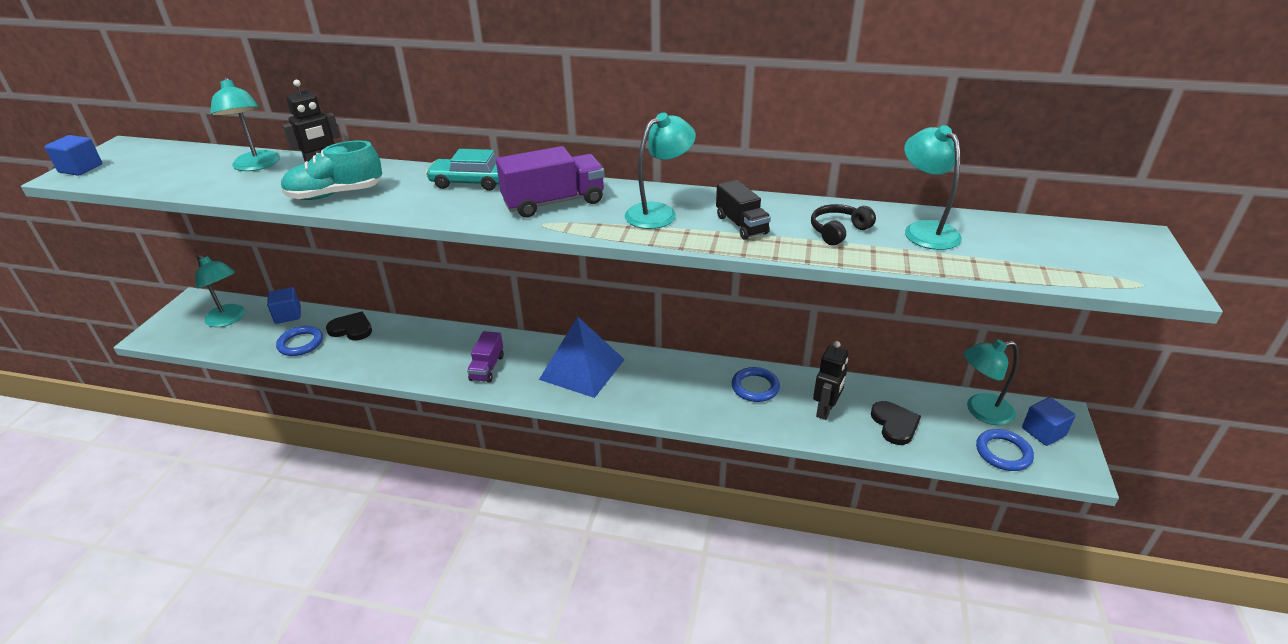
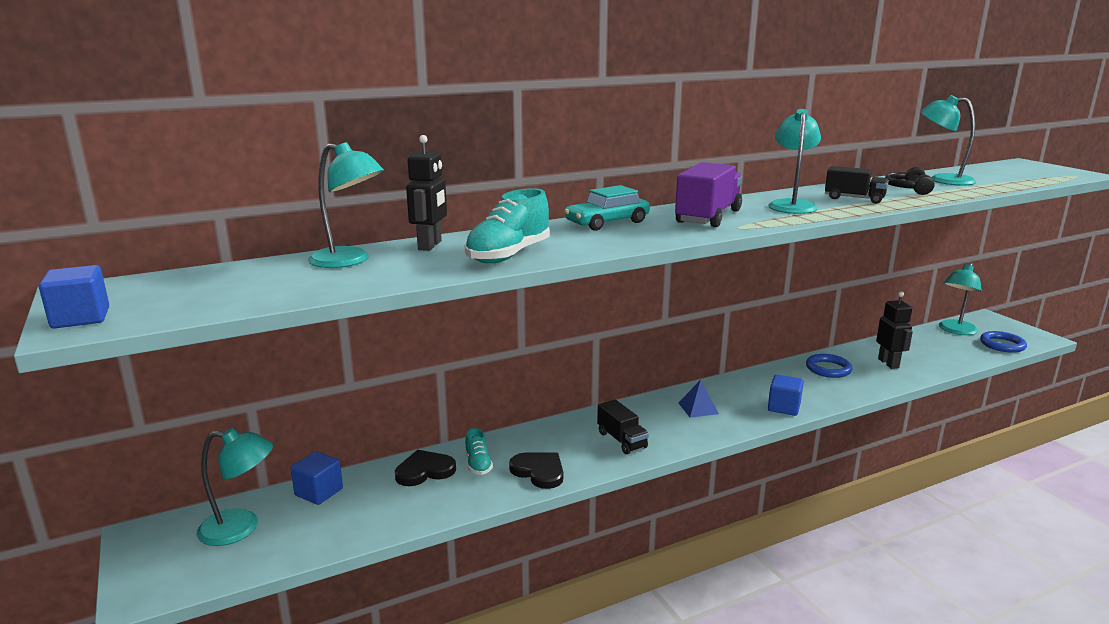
camera: 40 degrees left, 15 degrees down
blue ring [276,326,323,356] -> none
purple truck [467,331,504,383] -> black truck [597,399,649,454]
blue pyramid [539,317,625,398] -> blue pyramid [679,380,719,418], size x0.46
black heart [871,401,921,445] -> black heart moved to [509,452,563,489]
blue cube [1022,397,1075,446] -> blue cube moved to [768,375,804,416]
none -> turquoise shoe [465,428,493,475]

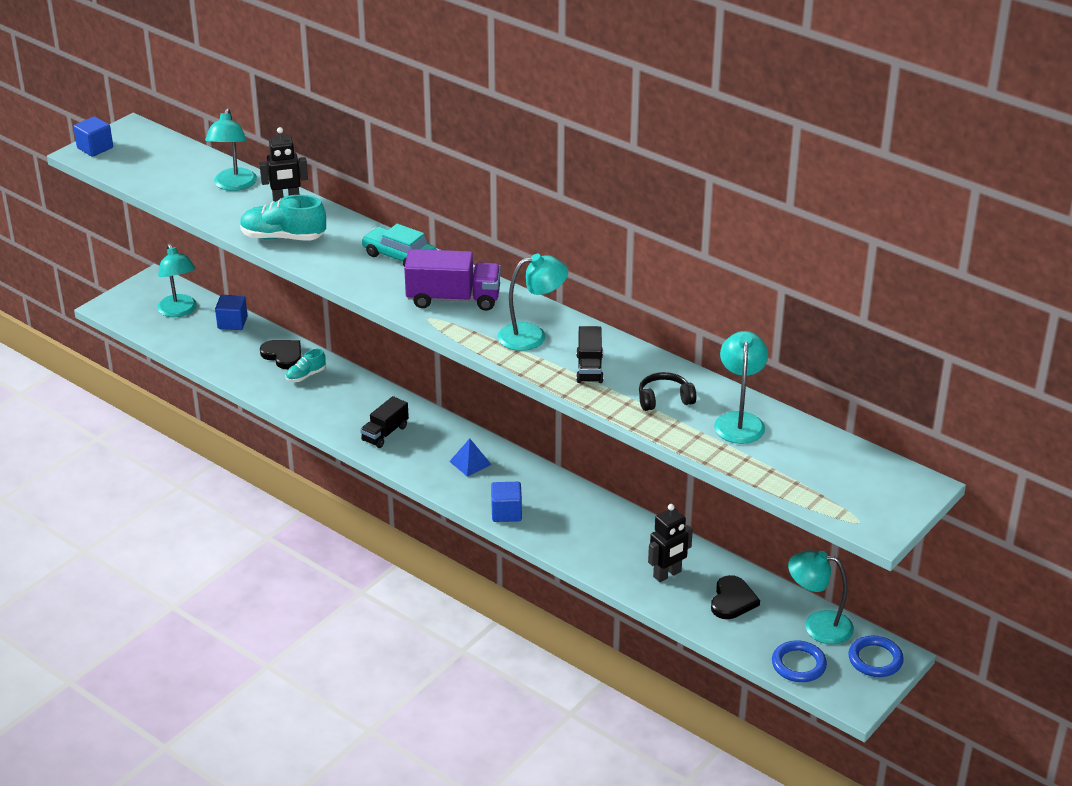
camera: 65 degrees right, 15 degrees up
black heart [509,452,563,489] -> black heart moved to [711,575,760,619]
blue ring [806,354,852,378] -> blue ring moved to [848,636,904,677]

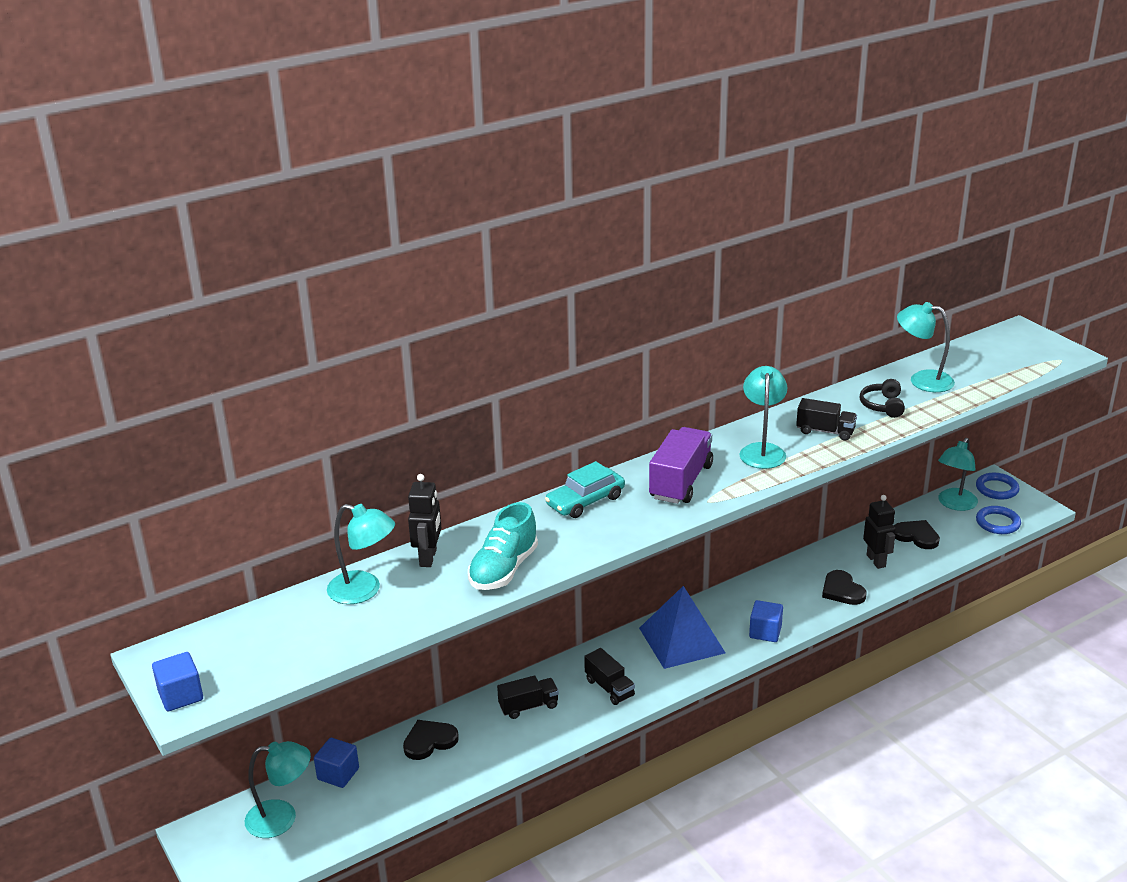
camera: 70 degrees left, 5 degrees down
turquoise shoe [286,349,326,382] -> none
blue pyramid [449,438,492,477] -> blue pyramid [639,586,725,669], size x2.16
none -> black truck [497,675,559,719]
none -> black heart [822,570,866,605]

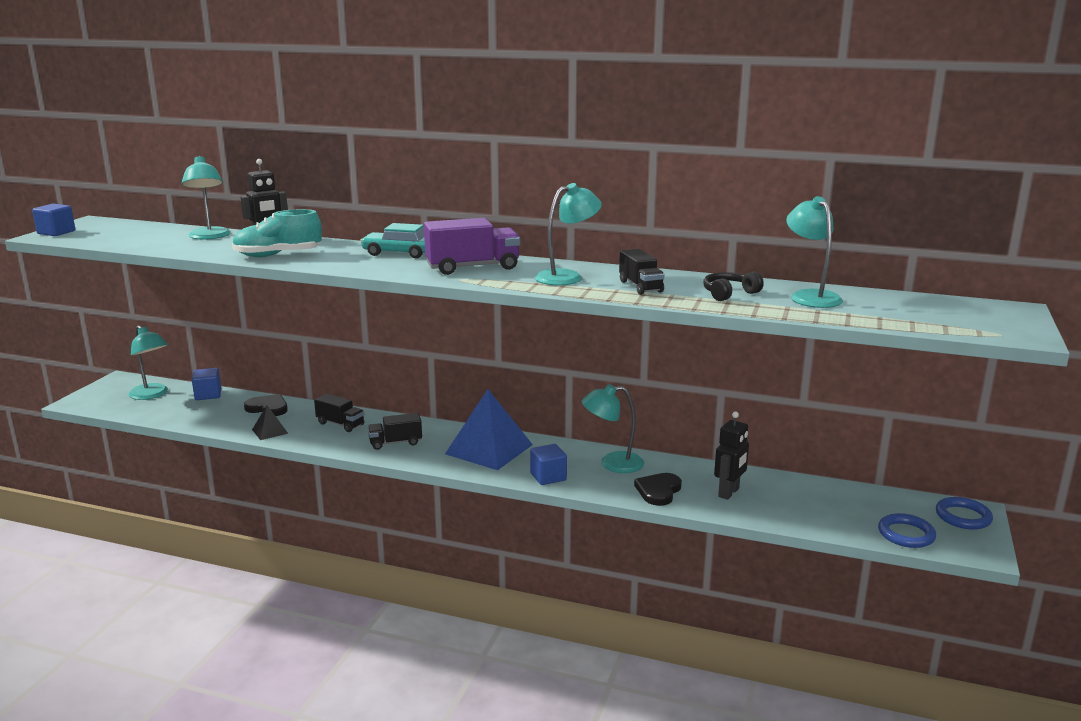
camera: 50 degrees right, 10 degrees down
black truck [584,648,635,705] -> black truck turned 60 degrees clockwise [368,413,422,450]
black heart [893,520,940,549] -> none
turquoise lamp [938,438,978,511] -> turquoise lamp moved to [582,384,644,473]
none -> black pyramid [252,405,288,440]

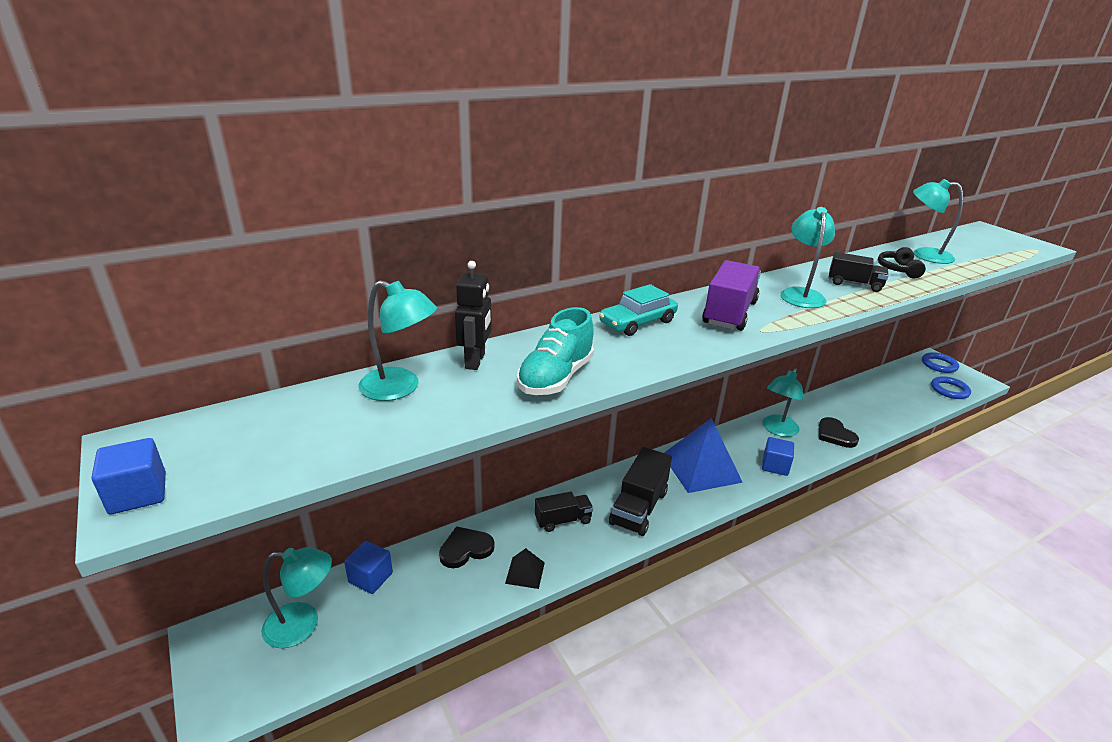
camera: 50 degrees left, 10 degrees up
black truck [368,413,422,450] -> black truck [609,447,672,536], size x1.60
black robot [714,411,749,500] -> none

